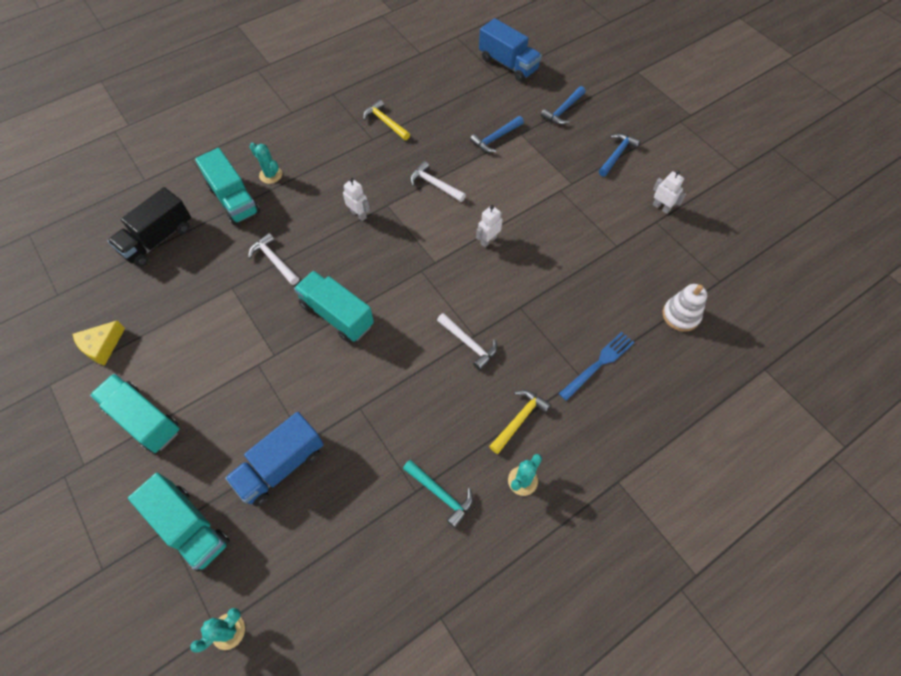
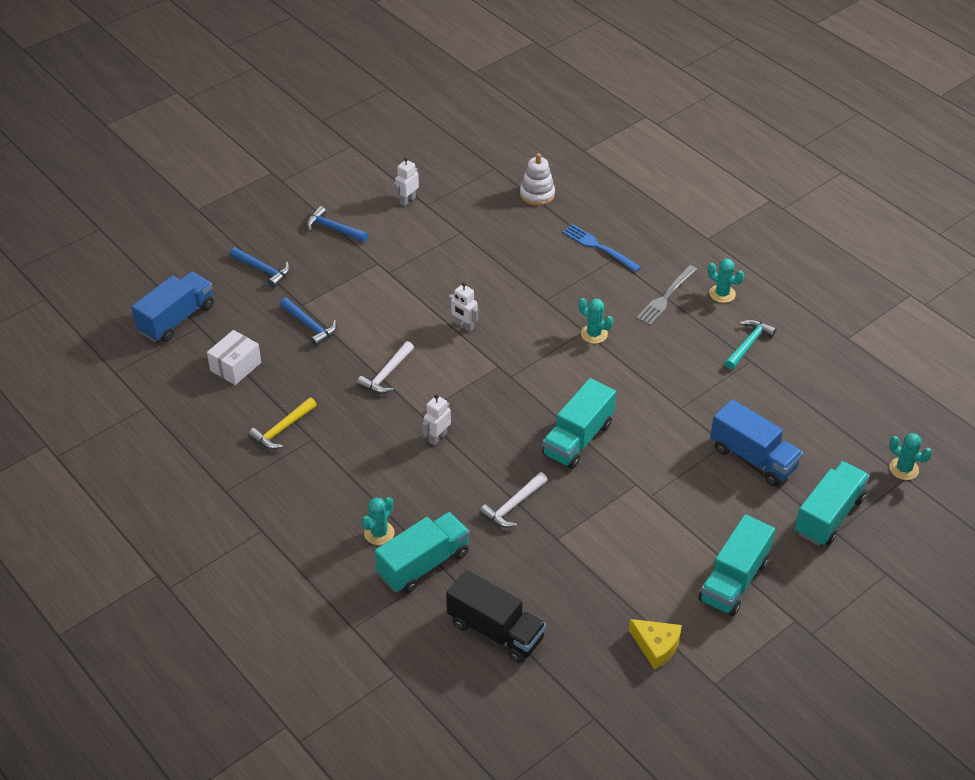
camera: 95 degrees left, 15 degrees down
white hammer [437,313,498,370] -> turquoise cactus [579,298,613,344]
yellow hammer [489,390,551,454] -> grey fork [636,265,697,325]
none -> white box [207,330,261,385]

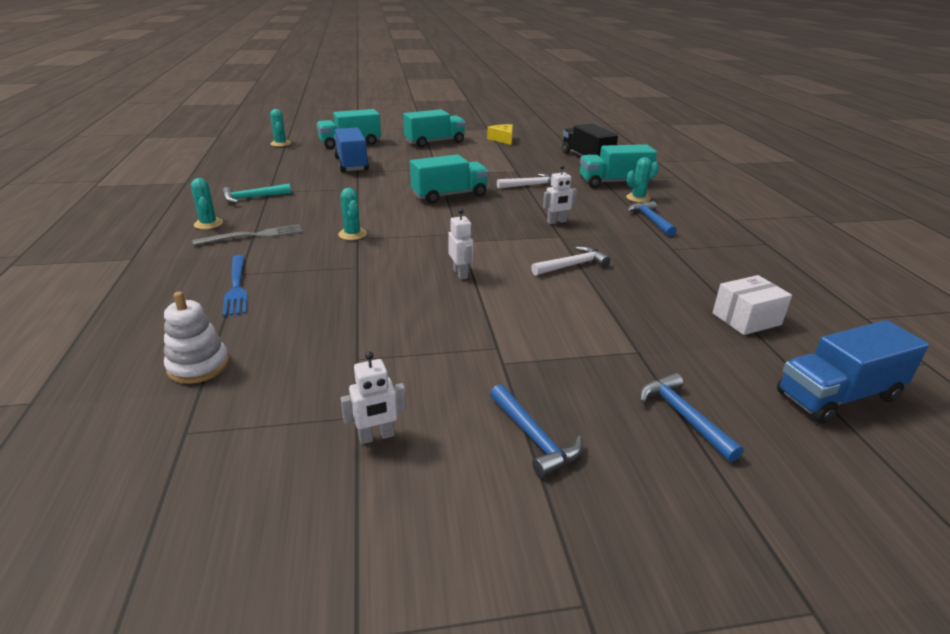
camera: 150 degrees left, 15 degrees down
yellow hammer [248,397,317,449] -> none
blue hammer [280,298,337,346] -> blue hammer moved to [627,201,677,236]

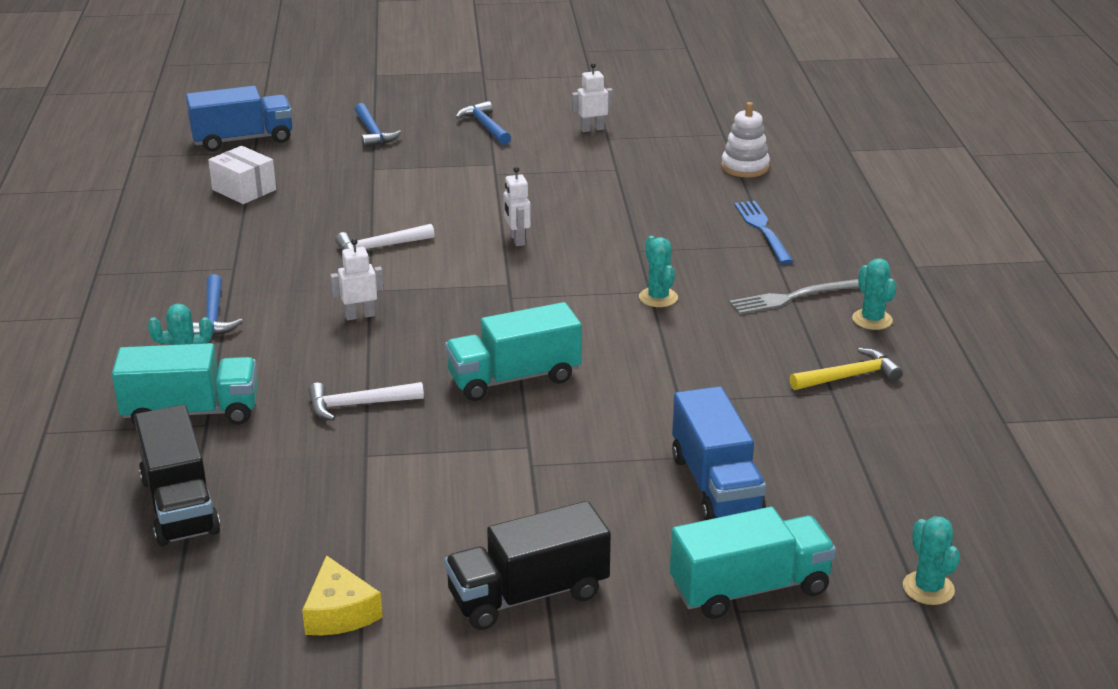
camera: 175 degrees left, 0 degrees up
turquoise hammer [222,184,291,203] -> yellow hammer [790,348,903,390]
turquoise truck [403,109,466,148] -> black truck [444,501,611,630]
white box [713,275,792,335] -> white box turned 60 degrees clockwise [208,146,276,204]

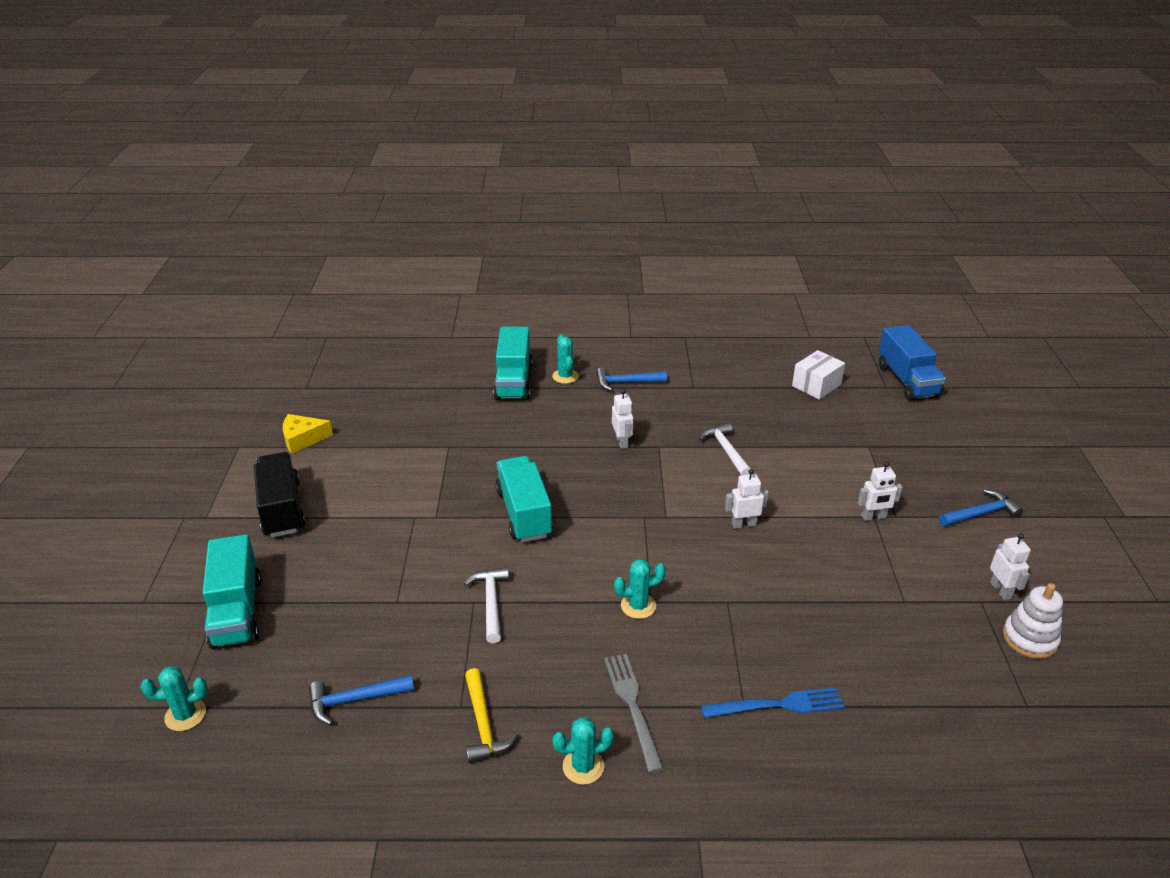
camera: 95 degrees right, 5 degrees up
black truck [134,404,221,546] -> none
white hammer [308,382,424,421] -> white hammer moved to [464,567,509,643]
blue hammer [355,103,401,148] -> blue hammer moved to [309,675,414,725]
blue truck [672,386,766,520] -> none
white stacking toy [721,102,770,177] -> white stacking toy moved to [1003,583,1063,659]
none -> white robot [858,462,902,521]

